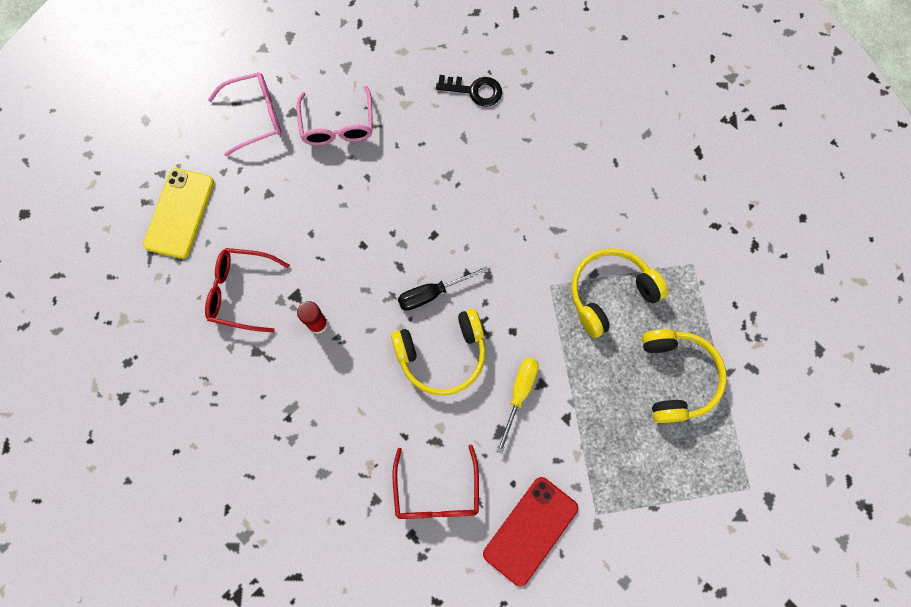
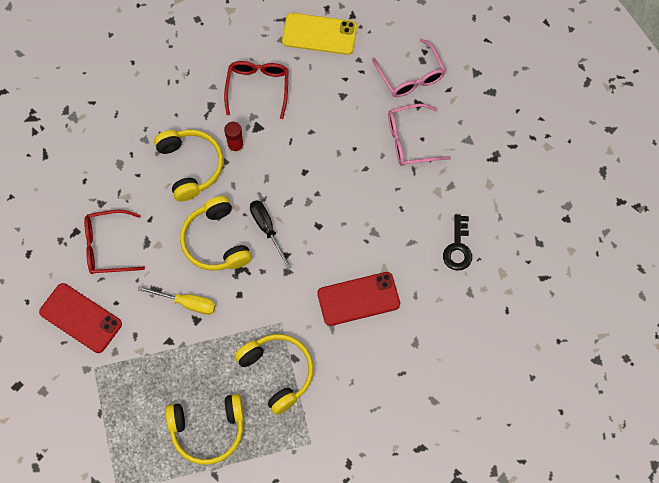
camera: 85 degrees right, 5 degrees down
none -> yellow headphones [154,130,223,202]
none -> red phone [317,272,400,326]

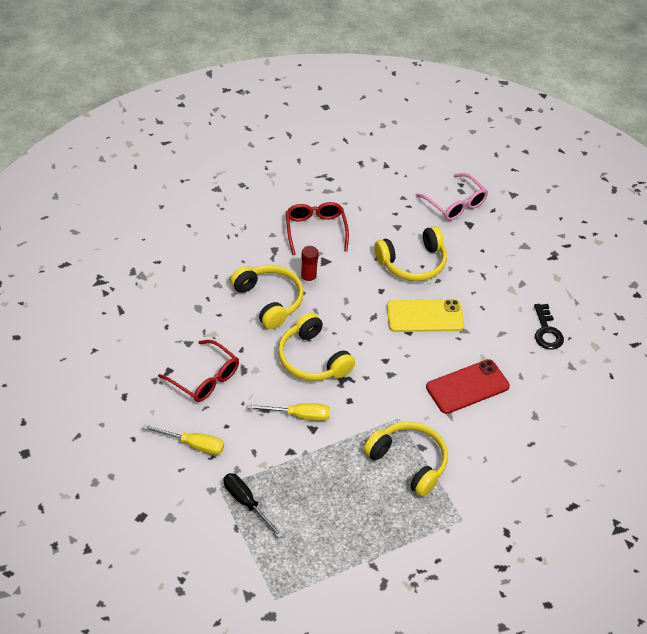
camera: 15 degrees left, 20 degrees down
red phone [39,283,122,353] -> yellow screwdriver [142,424,224,455]
red glasses [84,209,145,274] -> red glasses turned 120 degrees counterclockwise [158,340,239,402]
yellow headphones [165,394,244,465] -> yellow headphones moved to [374,226,447,281]
black screwdriver [250,200,291,269] -> black screwdriver moved to [223,473,283,538]
yellow phone [282,13,357,55] -> yellow phone moved to [387,299,464,332]
pink glasses [388,104,450,166] -> none

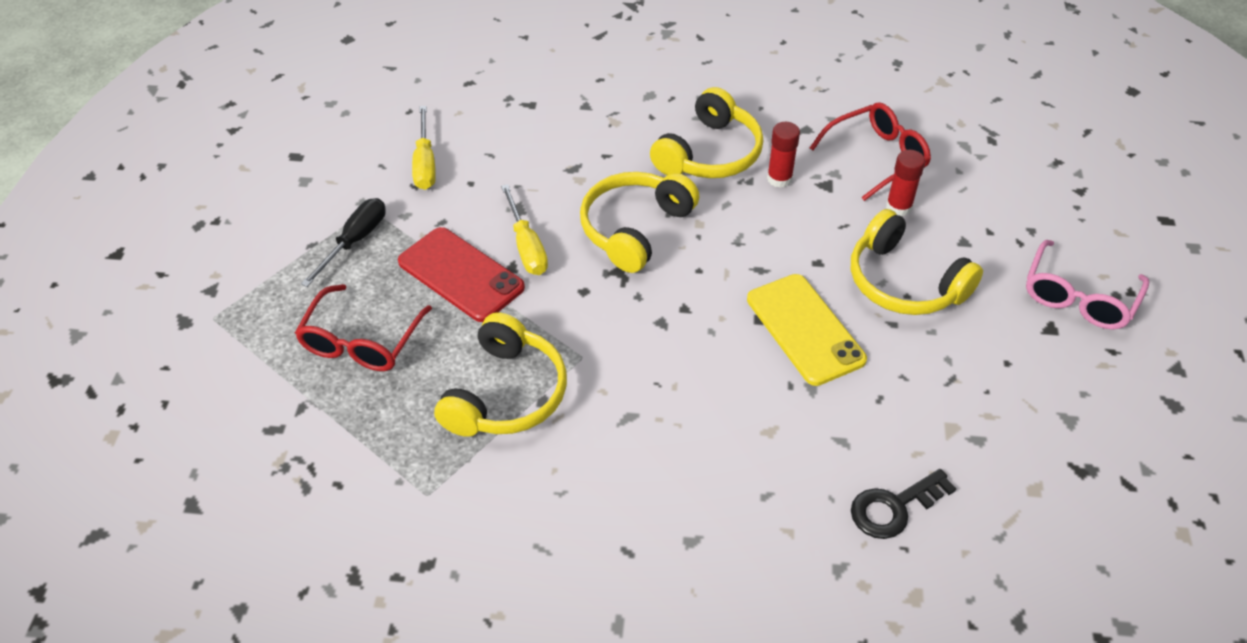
camera: 70 degrees right, 0 degrees up
red glasses [158,340,239,402] -> red glasses moved to [295,284,432,371]
red phone [426,359,510,414] -> red phone moved to [398,227,525,322]
none -> red glue stick [886,150,925,216]

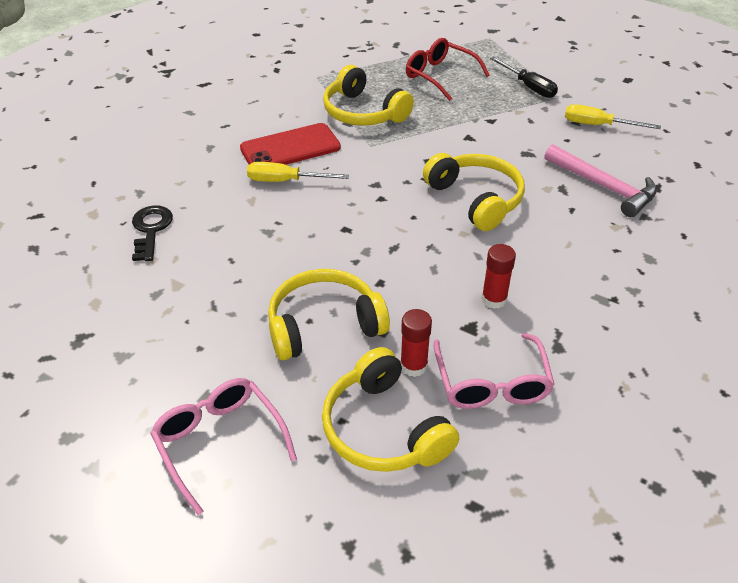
camera: 115 degrees right, 5 degrees down
red phone [398,227,525,322] -> red phone moved to [240,123,341,165]
yellow screwdriver [501,184,548,275] -> yellow screwdriver moved to [247,162,349,182]
yellow headphones [650,87,763,178] -> yellow headphones moved to [322,347,459,472]
yellow phone [747,274,867,386] -> none
red glasses [810,102,931,201] -> pink glasses [433,333,555,409]
none -> pink hammer [545,144,657,217]

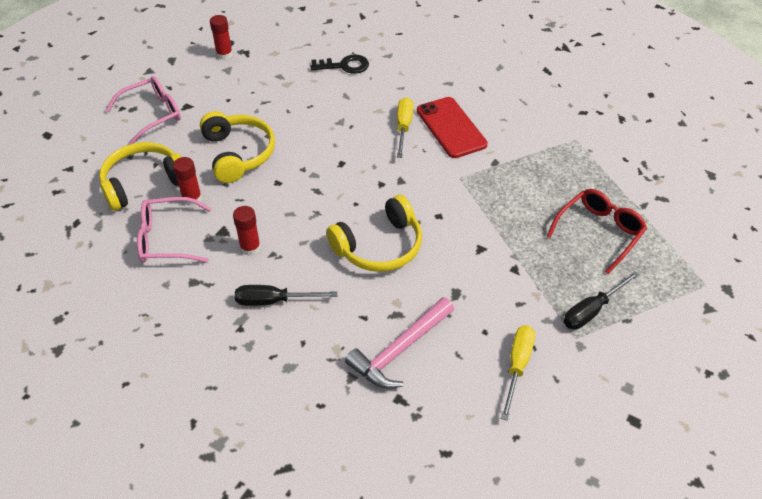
camera: 90 degrees right, 5 degrees up
yellow headphones [323,65,414,126] -> none
none -> red glue stick [210,15,233,60]
none -> black screwdriver [235,285,338,306]

